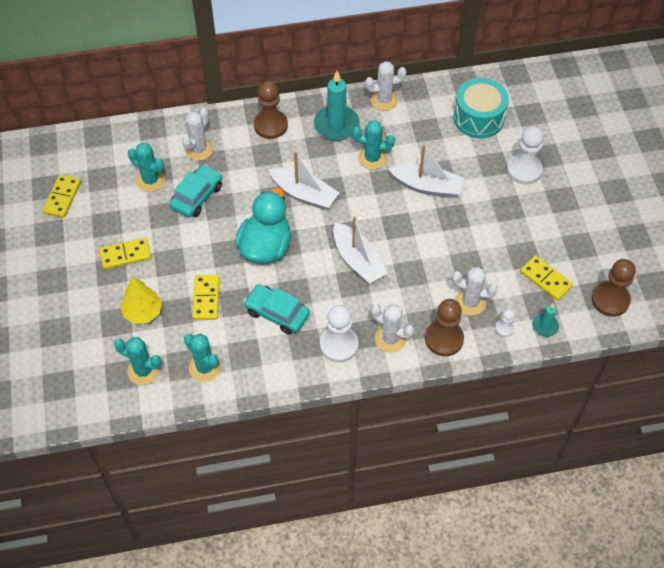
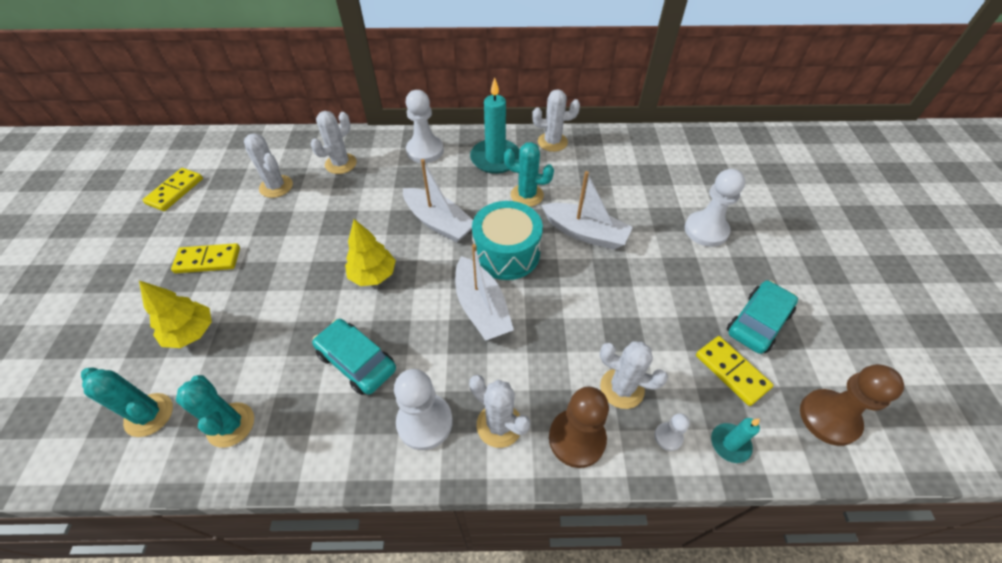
camera: 10 degrees right, 5 degrees down
turquoise cactus [128,143,165,192] -> white cactus [244,133,293,198]
turquoise car [169,164,222,218] -> turquoise car moved to [727,280,798,354]
yellow domino [192,275,220,320] -> none
turquoise duck [235,187,291,264] -> yellow tree [345,219,396,286]
brown pawn [254,81,288,139] -> white pawn [406,90,444,163]
turquoise drum [453,78,509,138] -> turquoise drum moved to [472,201,543,280]

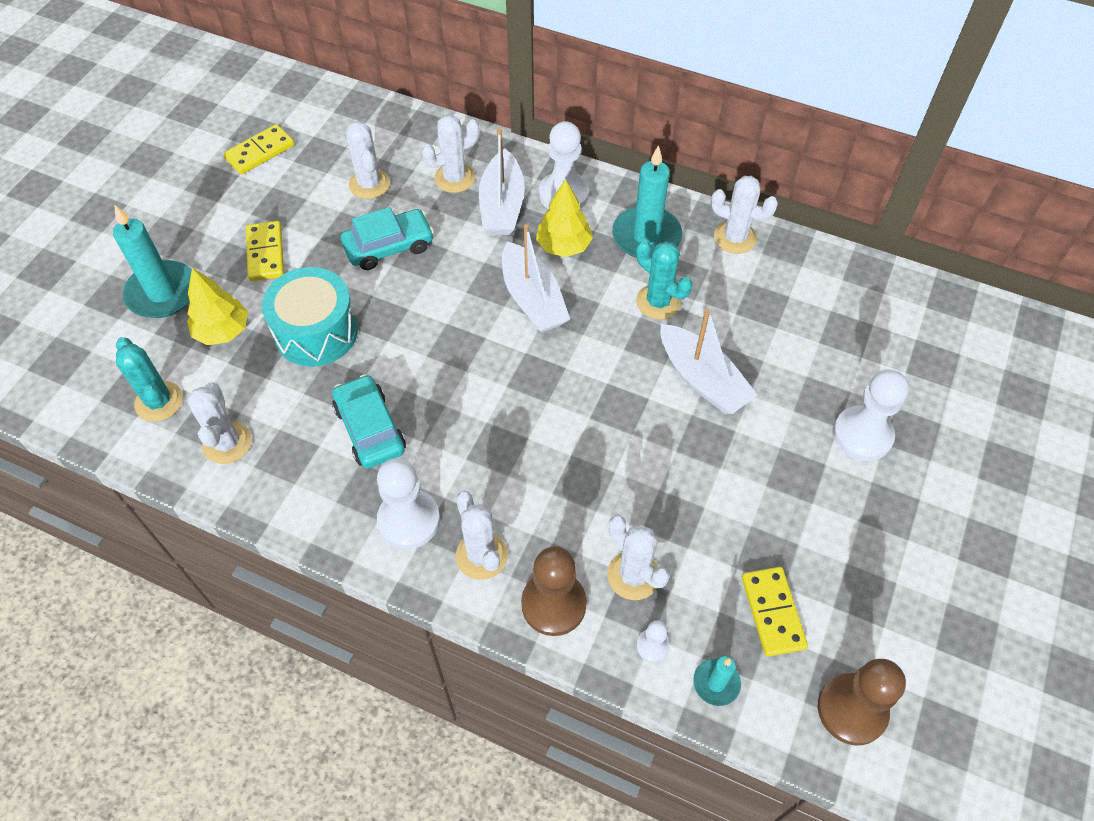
camera: 25 degrees right, 5 degrees up
yellow domino [171,243,240,273] -> yellow domino turned 60 degrees clockwise [246,221,284,281]
turquoise cactus [176,375,254,448] -> white cactus [187,382,252,464]
yellow tree [345,219,396,286] -> yellow tree moved to [536,179,593,257]
white boat [455,244,514,341] -> white boat moved to [479,127,525,235]
turquoise drum [472,201,543,280] -> turquoise drum moved to [262,267,358,367]
turquoise car [727,280,798,354] -> turquoise car moved to [341,207,434,270]
none -> turquoise candle [113,205,192,318]

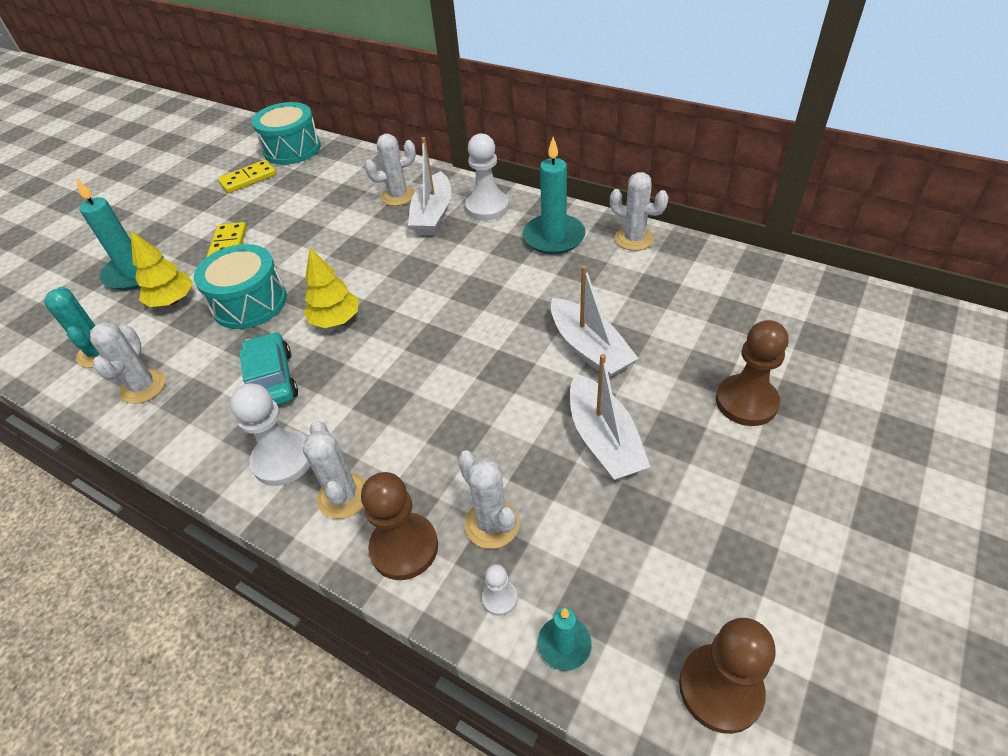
camera: 10 degrees right, 10 degrees down
turquoise car [341,207,434,270] -> none
white cactus [346,121,390,199] -> none
white boat [502,224,570,333] -> white boat moved to [570,354,651,480]
yellow tree [536,179,593,257] -> yellow tree moved to [304,248,359,328]
turquoise cactus [636,240,692,320] -> none
yellow domino [742,567,808,657] -> none
white pawn [833,369,909,461] -> brown pawn [716,320,789,426]
none -> turquoise drum [252,102,321,165]

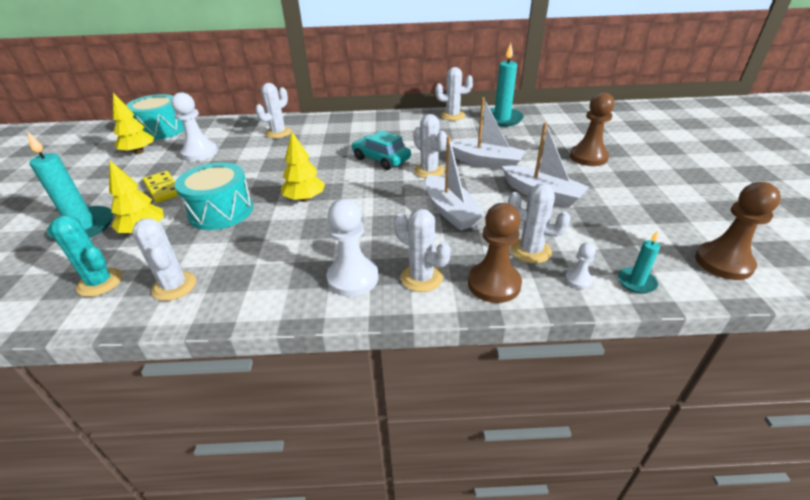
camera: 35 degrees left, 10 degrees down
yellow domino [218,160,276,193] -> yellow tree [113,93,154,154]
turquoise car [239,332,298,405] -> turquoise car moved to [352,130,411,170]
white boat [408,137,452,235] -> white boat moved to [426,136,485,231]
white pawn [465,133,509,220] -> white pawn moved to [171,92,218,161]
turquoise candle [523,137,586,254] -> turquoise candle moved to [483,43,524,127]
none -> white cactus [413,114,447,178]

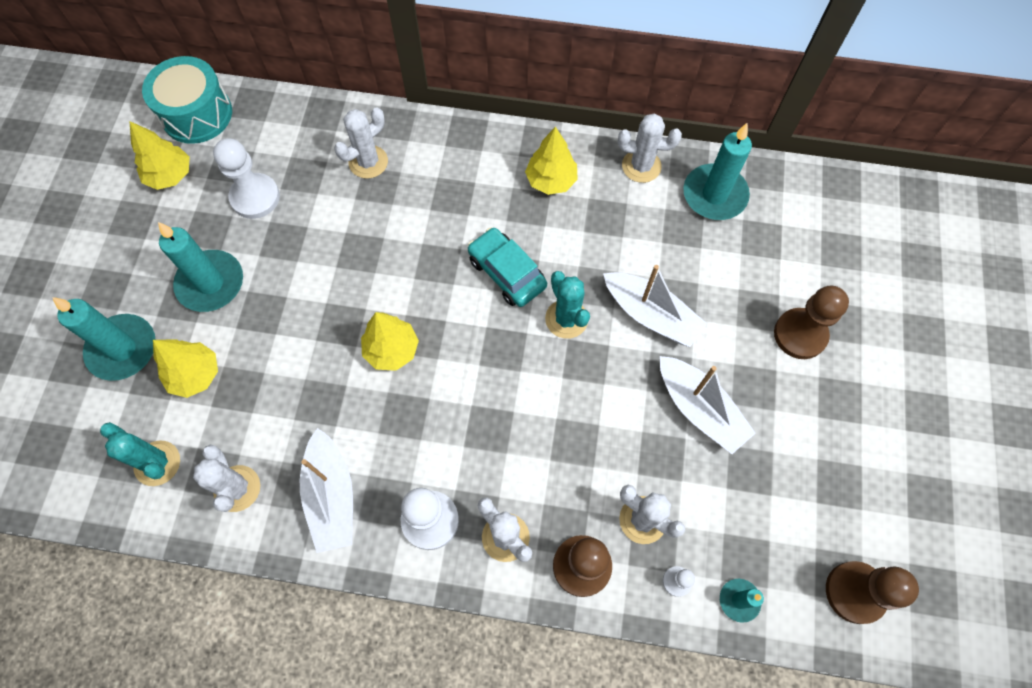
camera: 10 degrees right, 30 degrees up
yellow domino [143,171,179,203] -> turquoise candle [158,222,243,312]
turquoise drum [174,162,253,230] -> none
white cactus [413,114,447,178] -> turquoise cactus [545,271,590,339]
white boat [426,136,485,231] -> white boat moved to [300,428,353,553]
none -> yellow tree [525,126,578,195]

